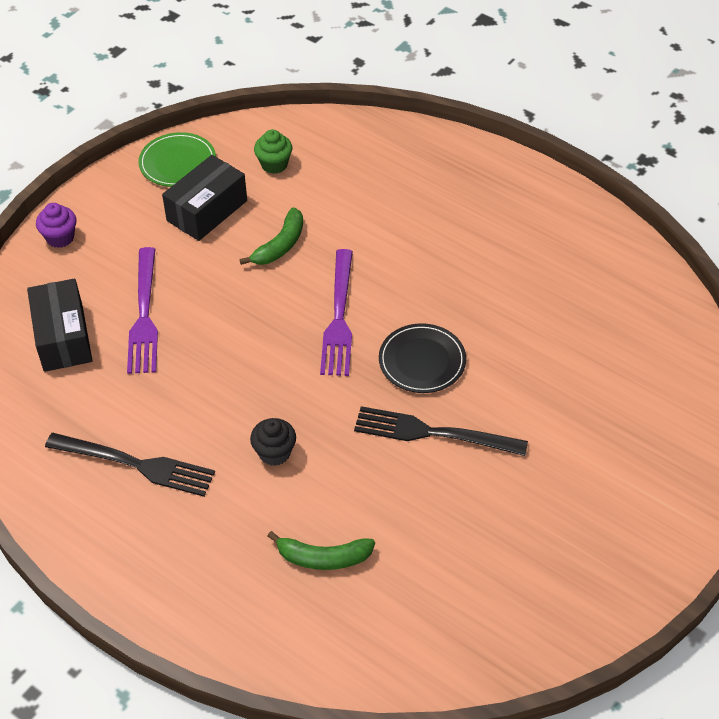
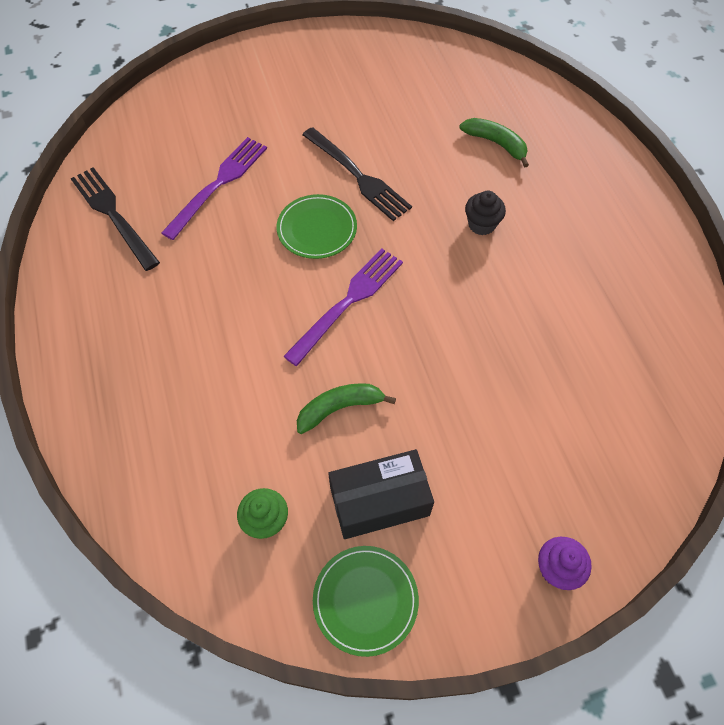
camera: 145 degrees left, 10 degrees up
black box [27,279,92,372] -> none
black fork [45,433,215,497] -> black fork moved to [71,167,160,271]
purple fork [127,247,158,374] -> purple fork moved to [161,137,267,240]
black plate [379,323,466,393] -> green plate [277,194,357,259]

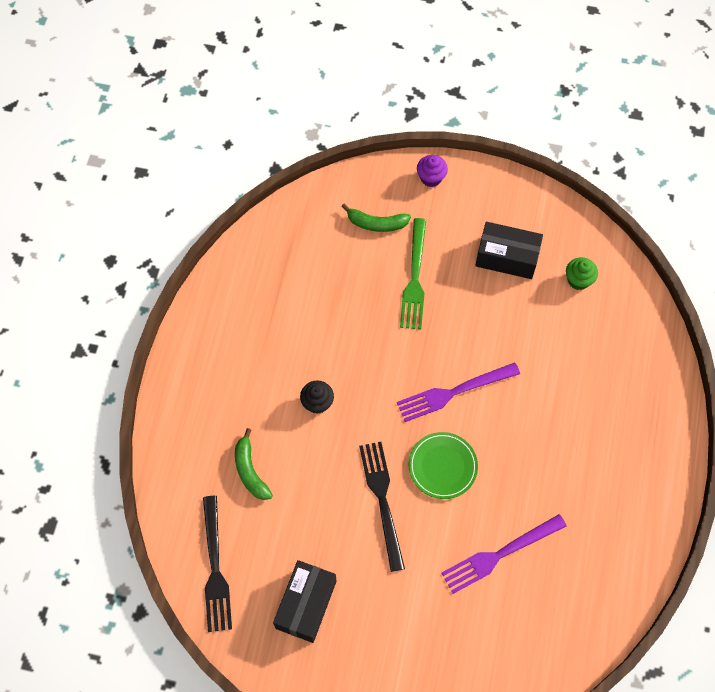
camera: 150 degrees left, 5 degrees up
black fork [71,167,160,271] -> black fork moved to [203,496,232,632]
green banana [297,383,396,434] -> green banana moved to [341,204,411,232]
green plate [313,546,419,657] -> none
none -> black box [273,560,336,643]
none -> green fork [400,218,426,329]

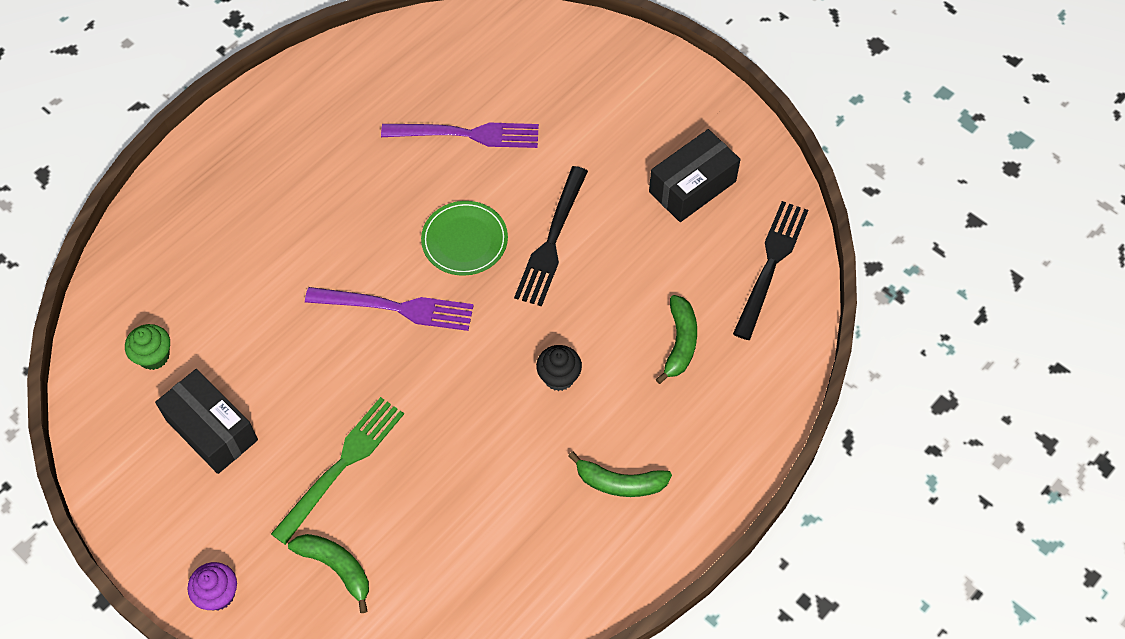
camera: 150 degrees left, 5 degrees down
none -> green banana [568,451,672,497]

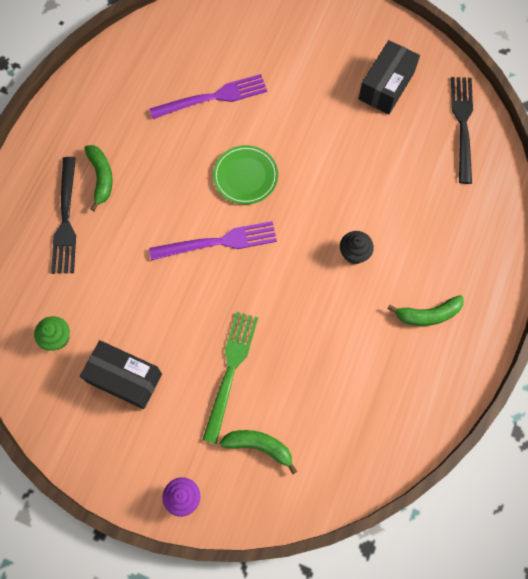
camera: 20 degrees left, 10 degrees up
black fork [514,166,588,306] -> black fork moved to [51,157,76,274]
green banana [656,295,697,384] -> green banana moved to [84,145,112,211]

